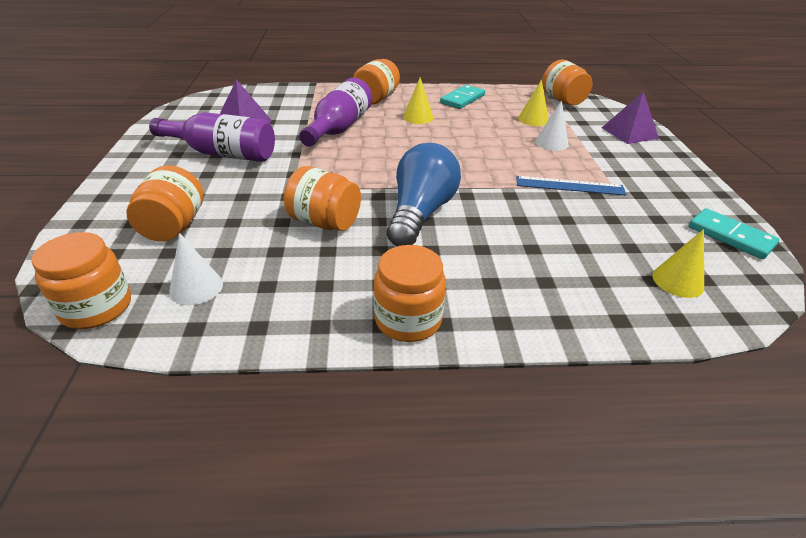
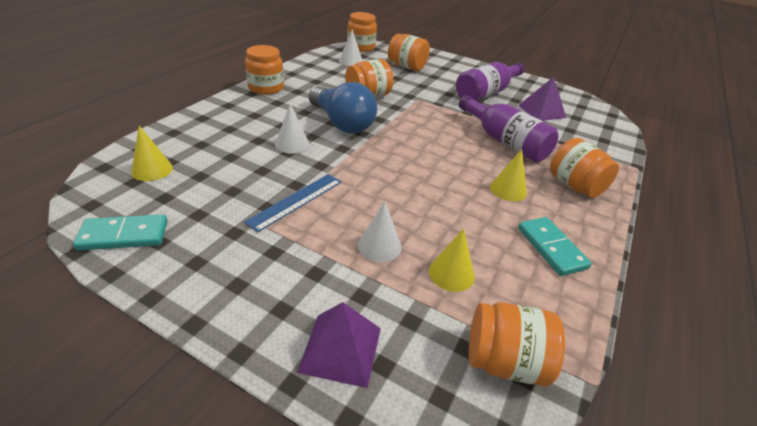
camera: 120 degrees right, 0 degrees up
none -> white cone [275,104,309,154]

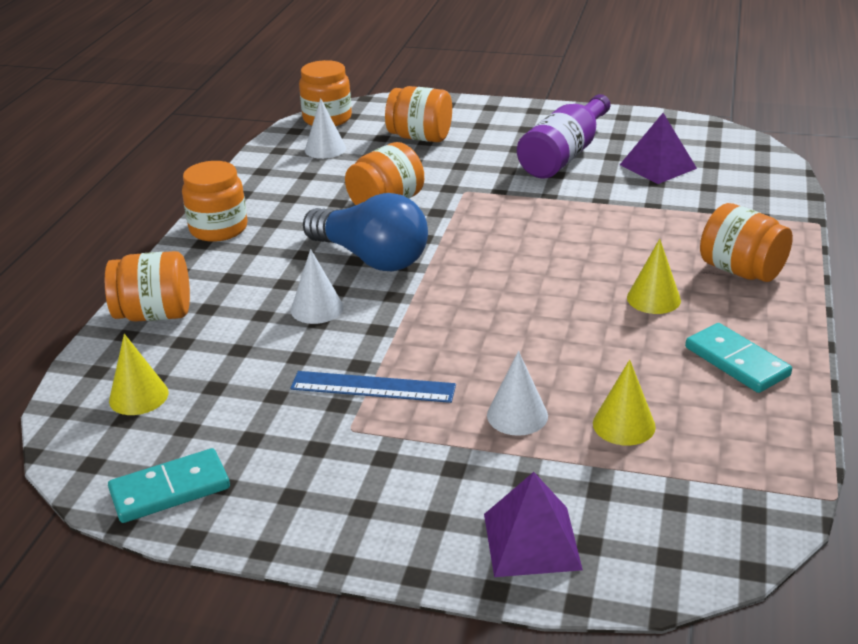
camera: 10 degrees left, 5 degrees down
blue ruler [244,174,342,233] -> blue ruler turned 75 degrees clockwise [290,371,456,403]
purple bottle [459,95,558,162] -> none
orange jar [469,302,565,386] -> orange jar moved to [105,251,190,322]

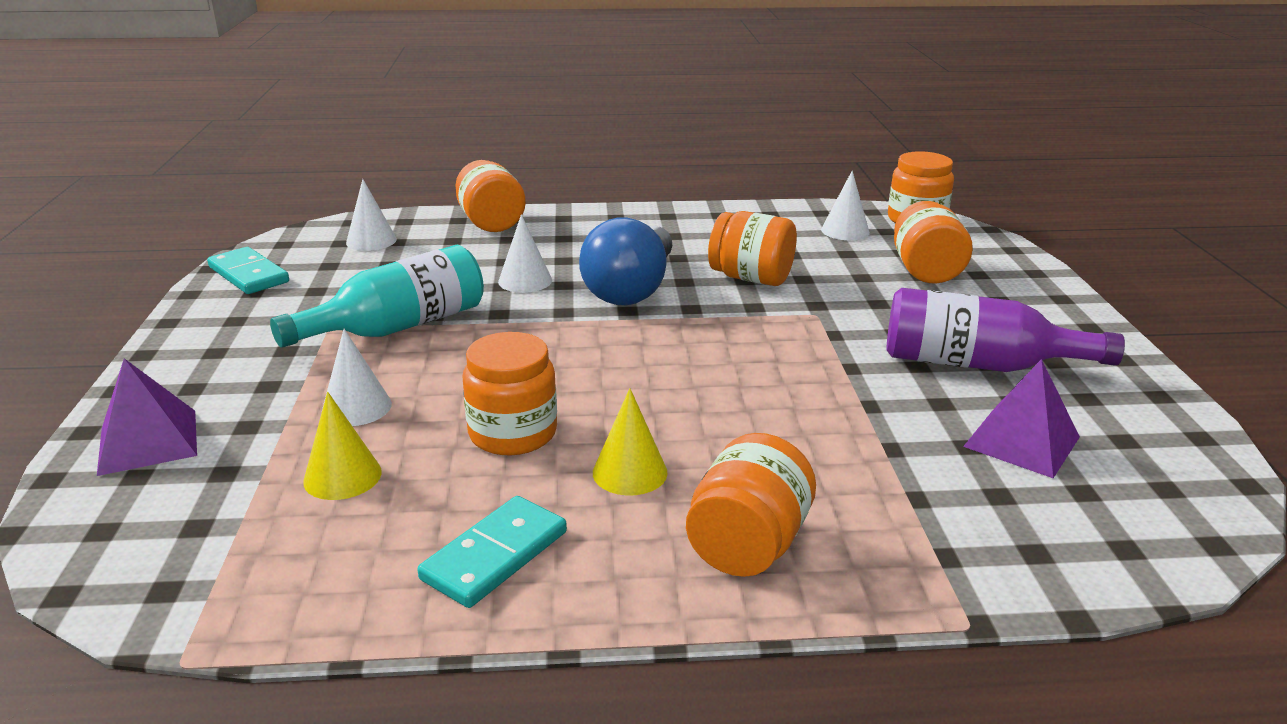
camera: 70 degrees right, 5 degrees down
yellow cone [109,334,169,415] -> white cone [346,179,397,251]
orange jar [182,161,247,242] -> orange jar moved to [463,332,557,455]
blue ruler [290,371,456,403] -> turquoise bottle [270,245,484,348]

